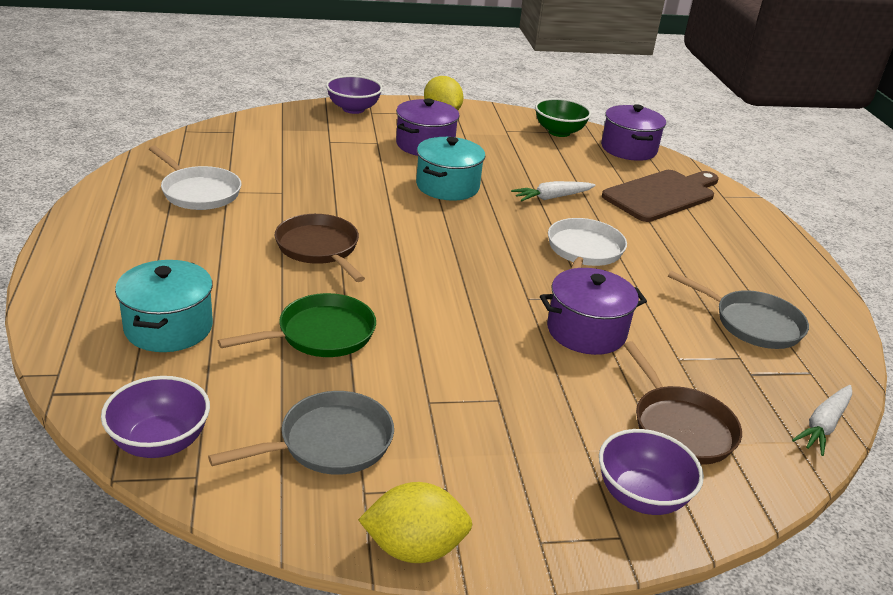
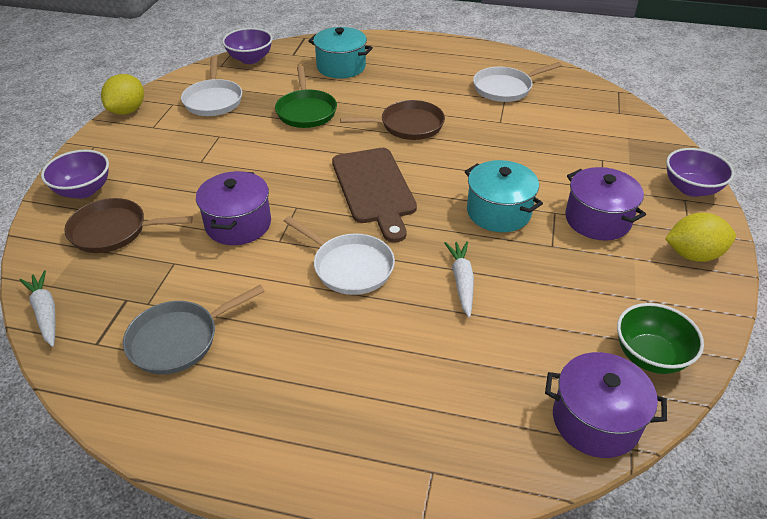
camera: 115 degrees right, 10 degrees up
grey pan [208,391,394,475] -> white pan [181,56,242,116]
brown cutting board [602,170,719,222] -> brown cutting board moved to [332,148,417,243]

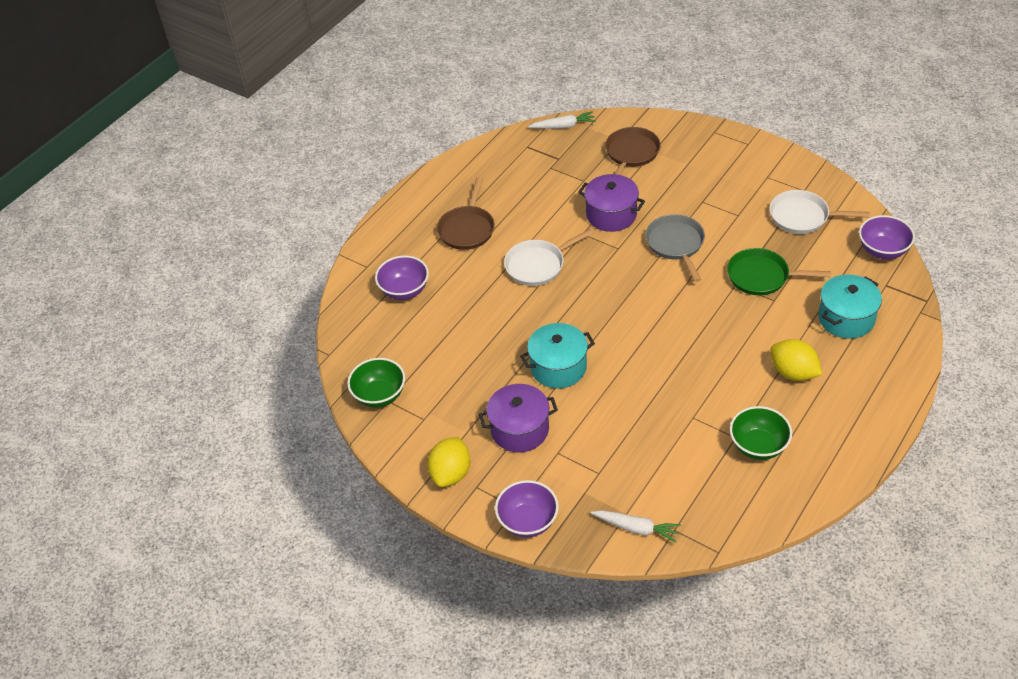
camera: 115 degrees right, 5 degrees up
purple bowl [41,150,109,199] -> purple bowl moved to [375,256,429,300]
yellow lemon [101,74,144,115] -> yellow lemon moved to [770,339,822,381]
grey pan [123,285,265,374] -> grey pan moved to [645,214,705,282]
brown cutting board [332,148,417,243] -> none
brown pan [340,100,445,140] -> brown pan moved to [437,177,494,250]
white carrot [445,241,474,318] -> white carrot moved to [591,510,681,543]
white pan [473,62,562,102] -> green bowl [730,406,792,460]
purple pot [545,352,667,458] -> none

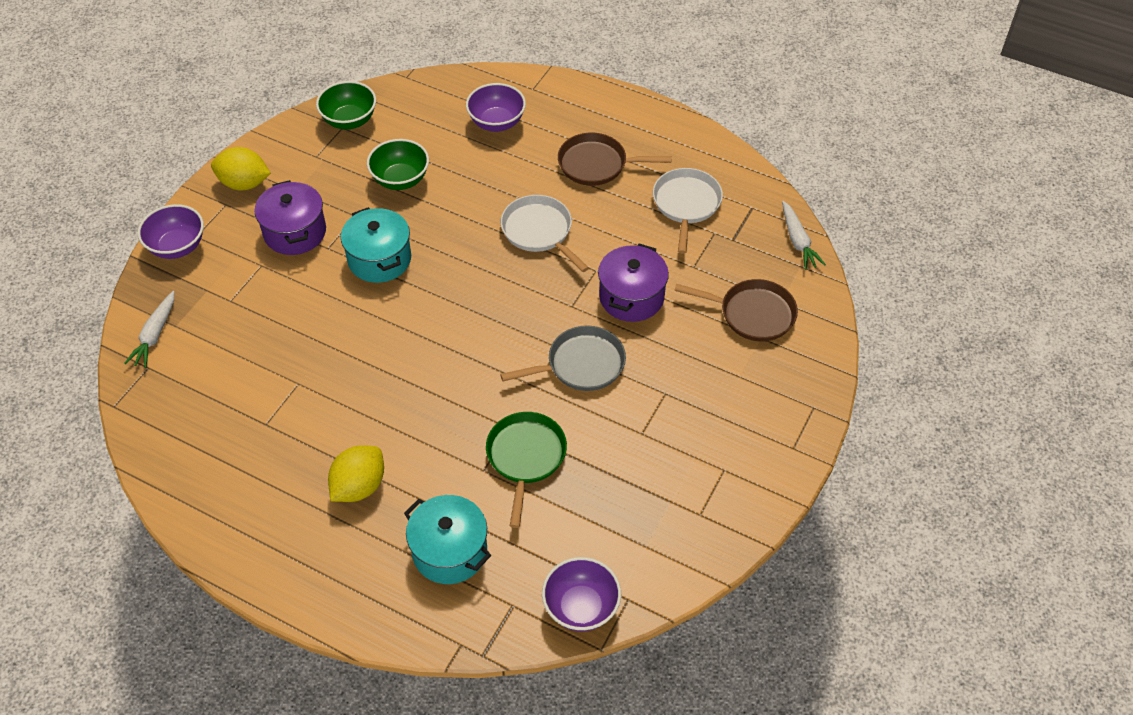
camera: 80 degrees right, 5 degrees up
green bowl [730,406,792,460] -> green bowl moved to [367,139,429,190]
white pan [770,190,870,234] -> white pan moved to [653,168,723,254]

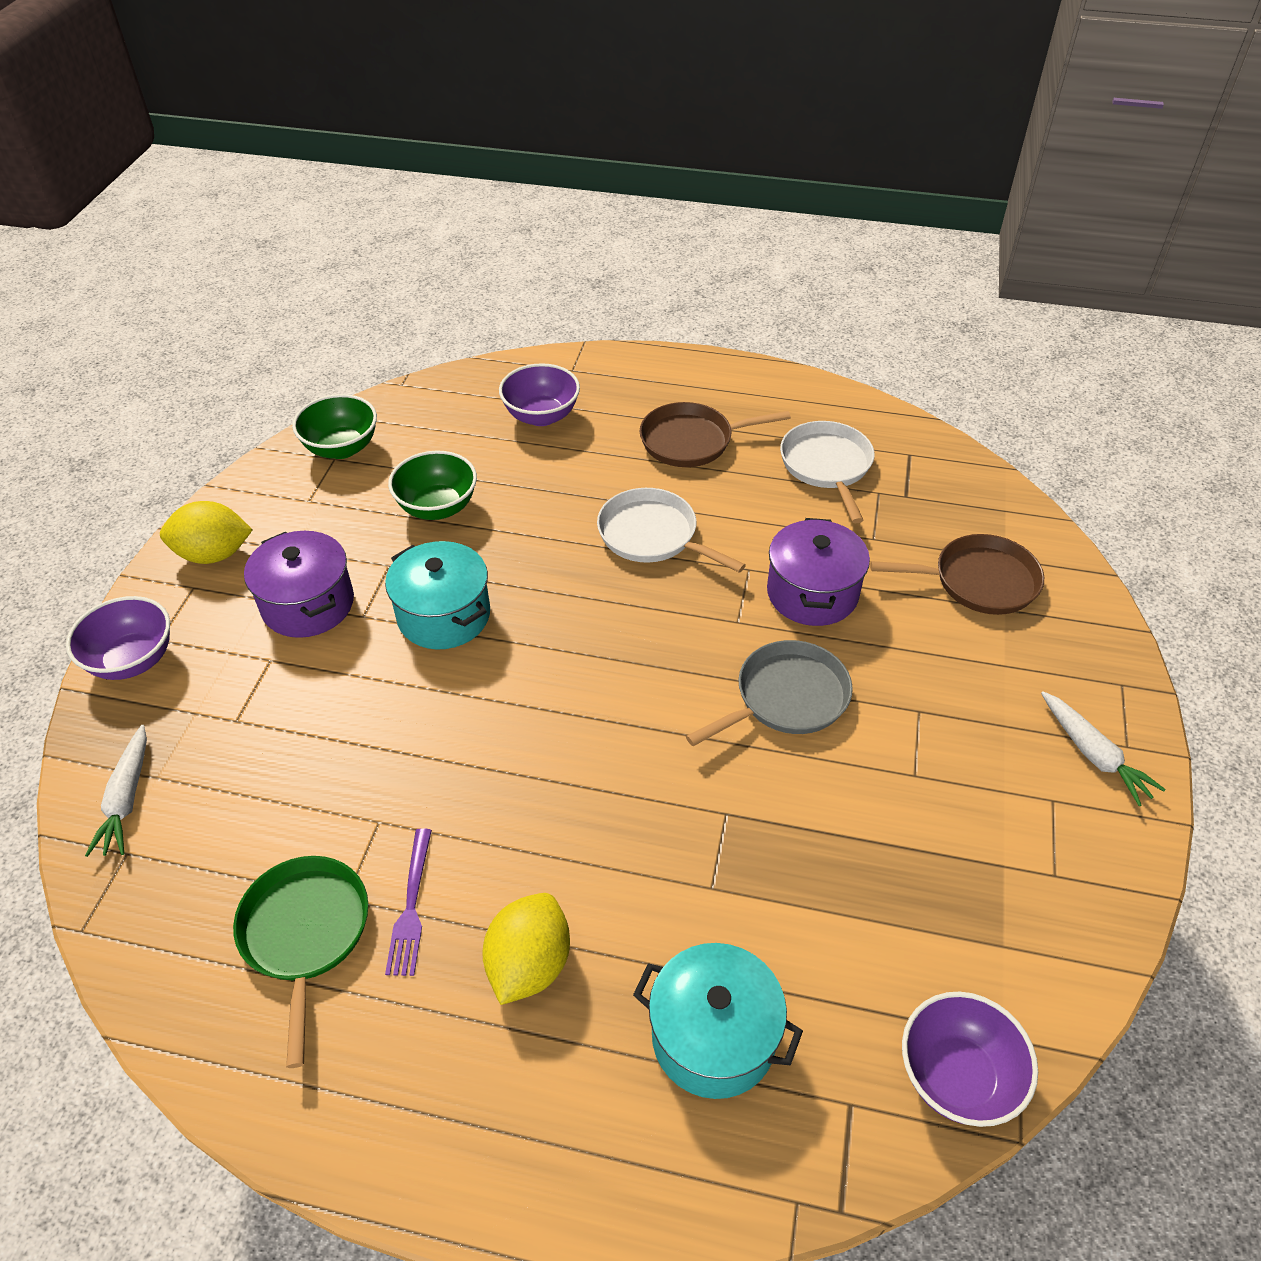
camera: 15 degrees left, 5 degrees down
green pan [486,412,567,528] -> green pan moved to [233,856,368,1068]
white carrot [782,201,826,270] -> white carrot moved to [1041,691,1166,806]
none -> purple fork [385,828,432,976]

